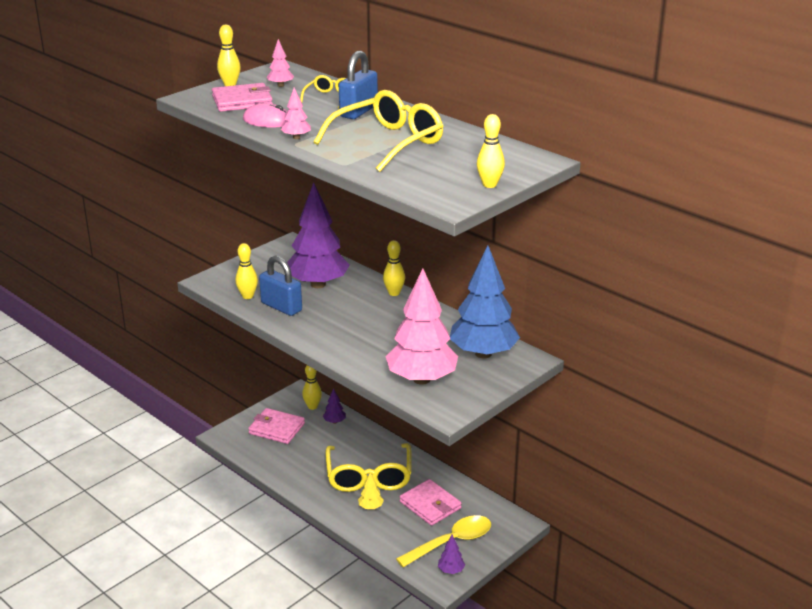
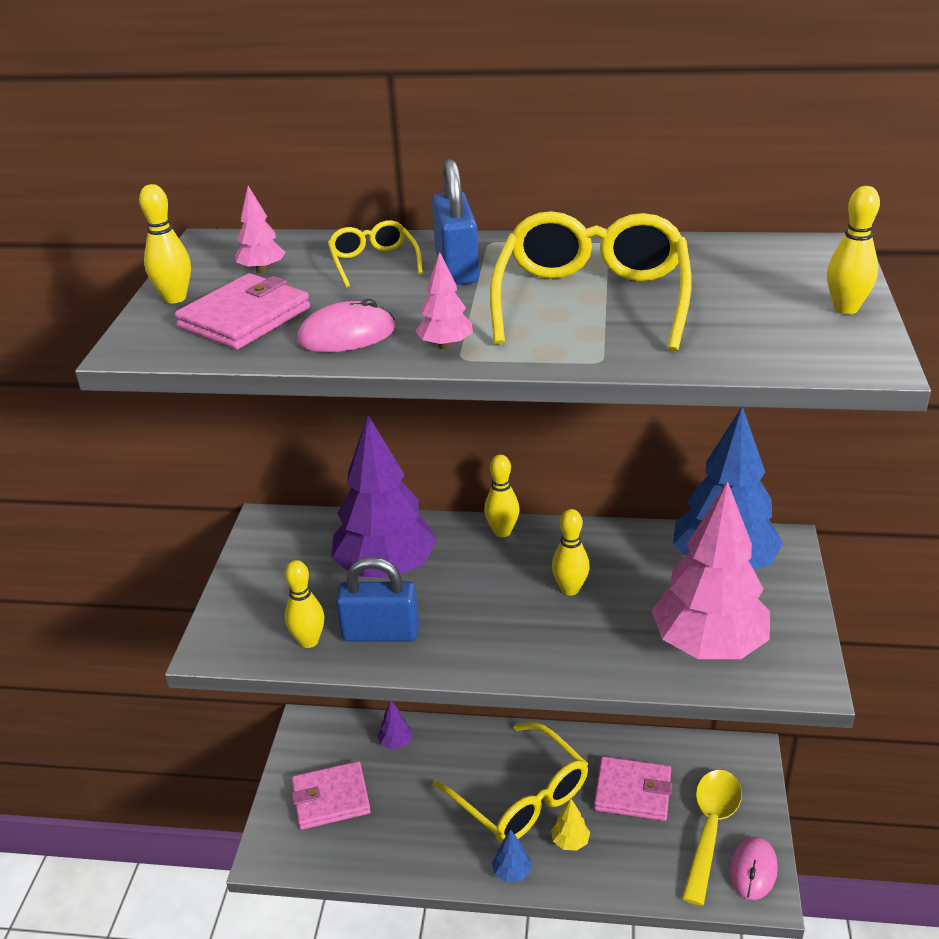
camera: 35 degrees left, 5 degrees up
yellow bowling pin [302,365,322,410] -> yellow bowling pin moved to [552,509,590,596]
purple tree [438,535,465,574] -> pink mouse [730,837,778,900]
none -> blue tree [492,829,532,882]

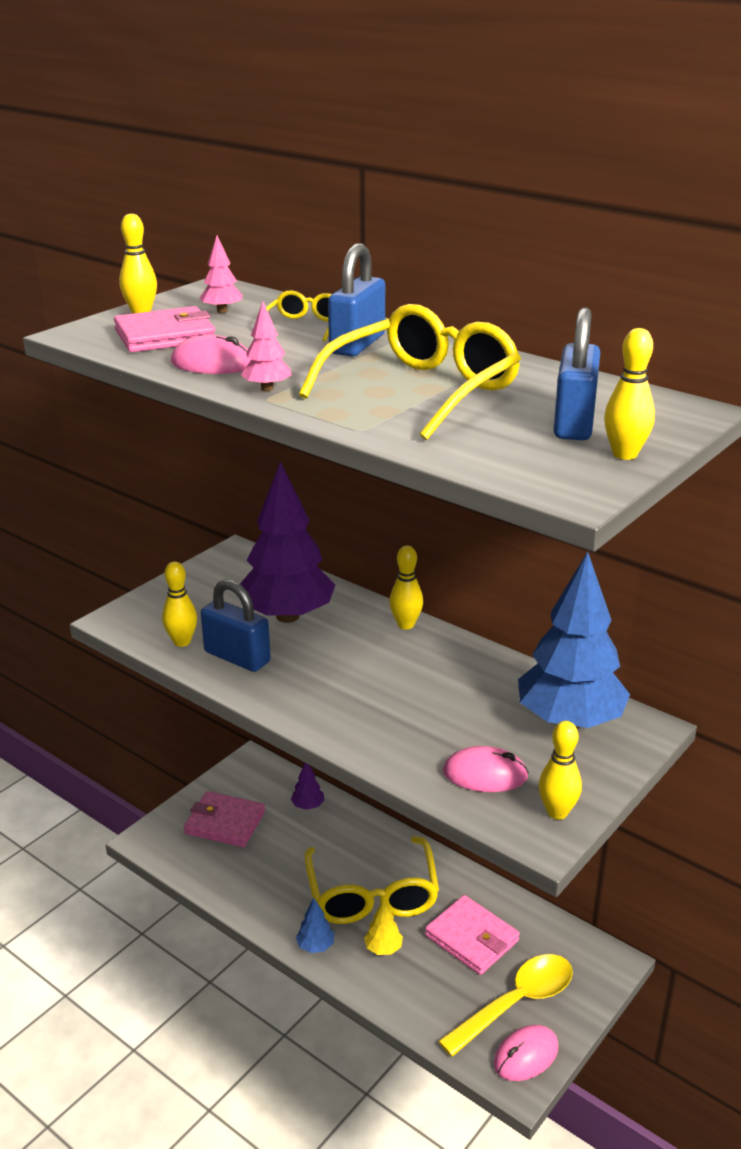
camera: 30 degrees right, 5 degrees down
yellow bowling pin [552,509,590,596] -> yellow bowling pin moved to [539,721,582,820]
pink tree [652,481,770,659] -> pink mouse [443,746,529,792]
none -> blue padlock [553,307,600,440]

